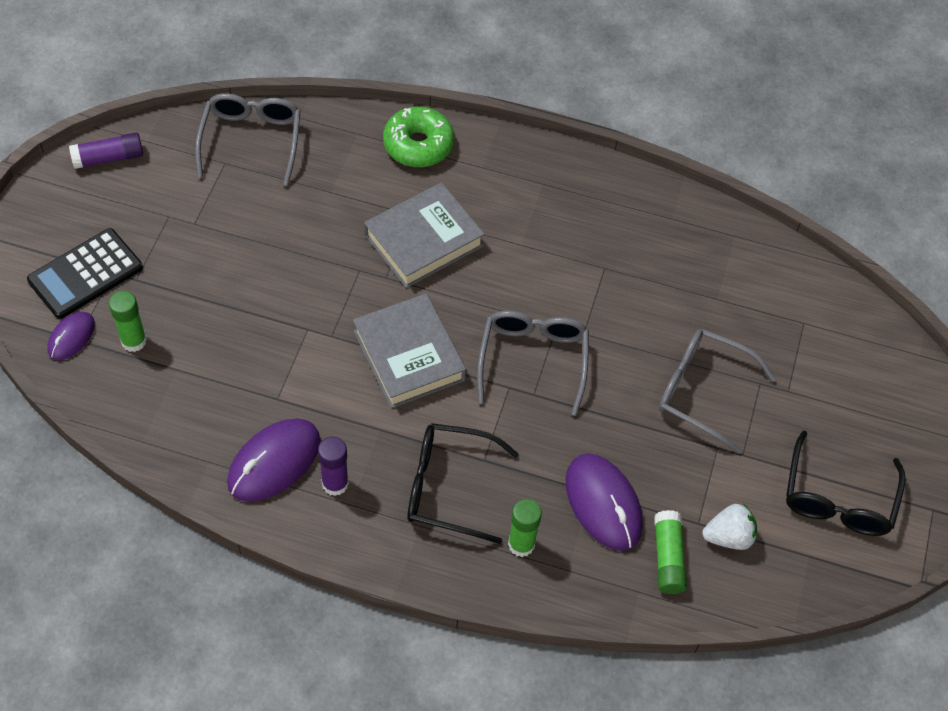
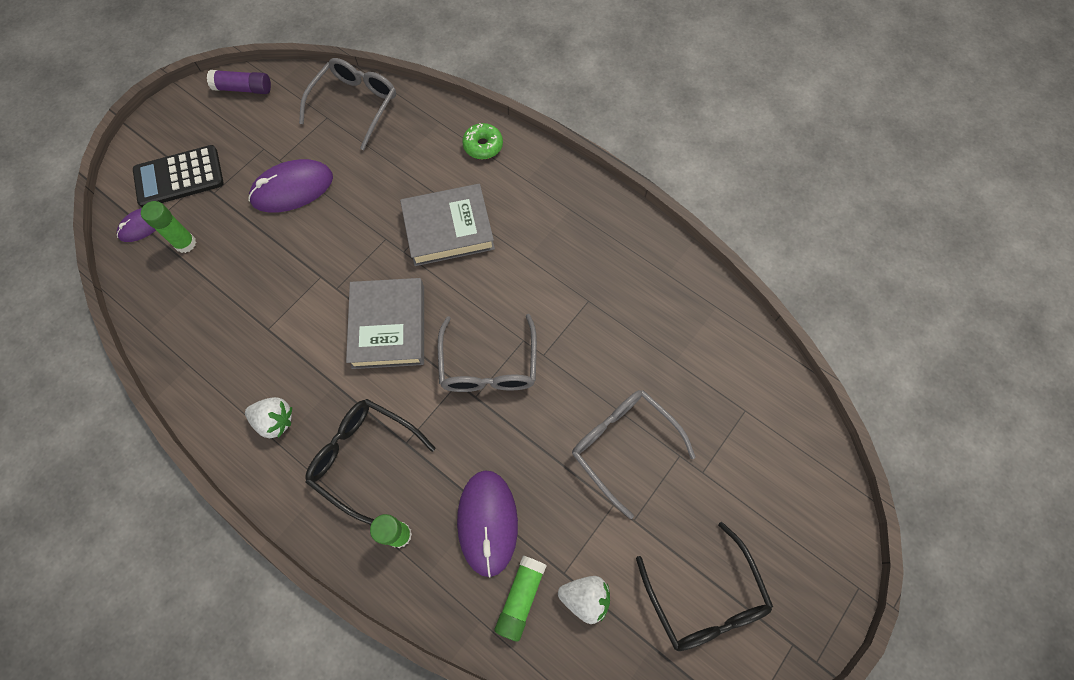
camera: 25 degrees right, 10 degrees up
purple mouse [227,418,320,502] -> purple mouse moved to [248,159,333,212]
purple glue stick [318,437,349,496] -> white strawberry [245,397,292,438]
green donut [383,106,454,167] -> green donut [462,123,503,159], size x0.66
grey glasses [477,310,589,416] -> grey glasses turned 150 degrees clockwise [438,314,537,392]
black glasses [786,431,905,536] -> black glasses turned 60 degrees counterclockwise [636,522,773,651]

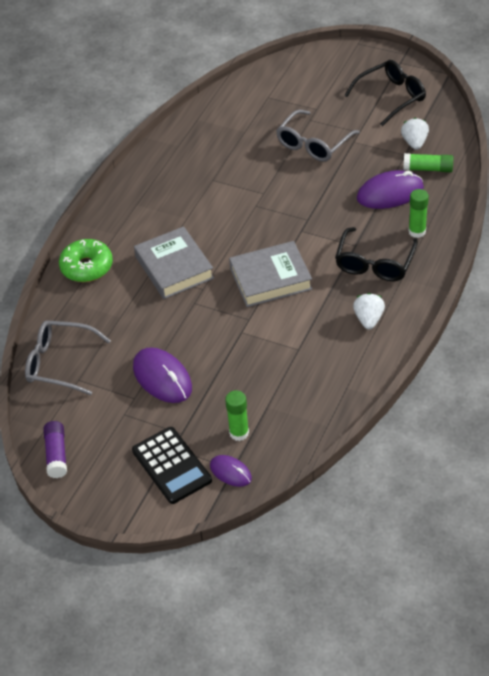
camera: 100 degrees left, 20 degrees down
grey glasses [438,314,537,392] -> none
green donut [462,123,503,159] -> green donut [59,239,113,282], size x1.52

